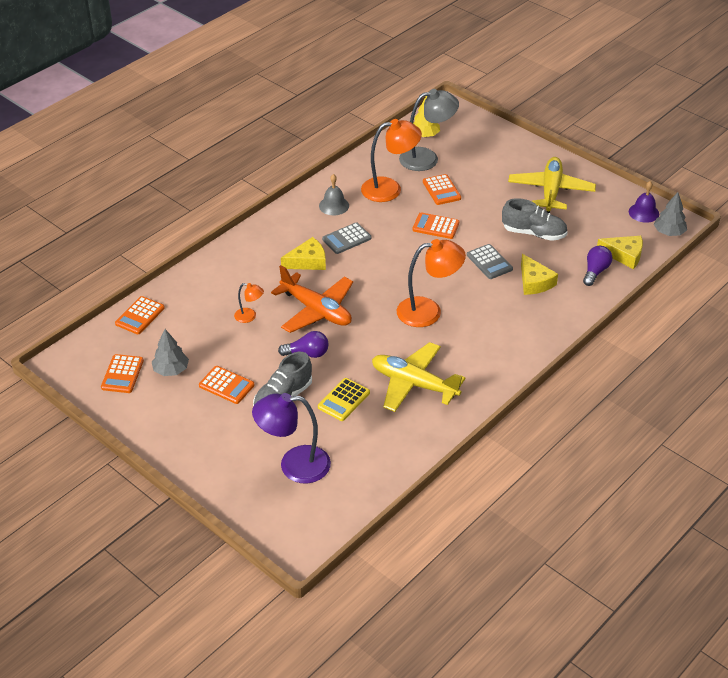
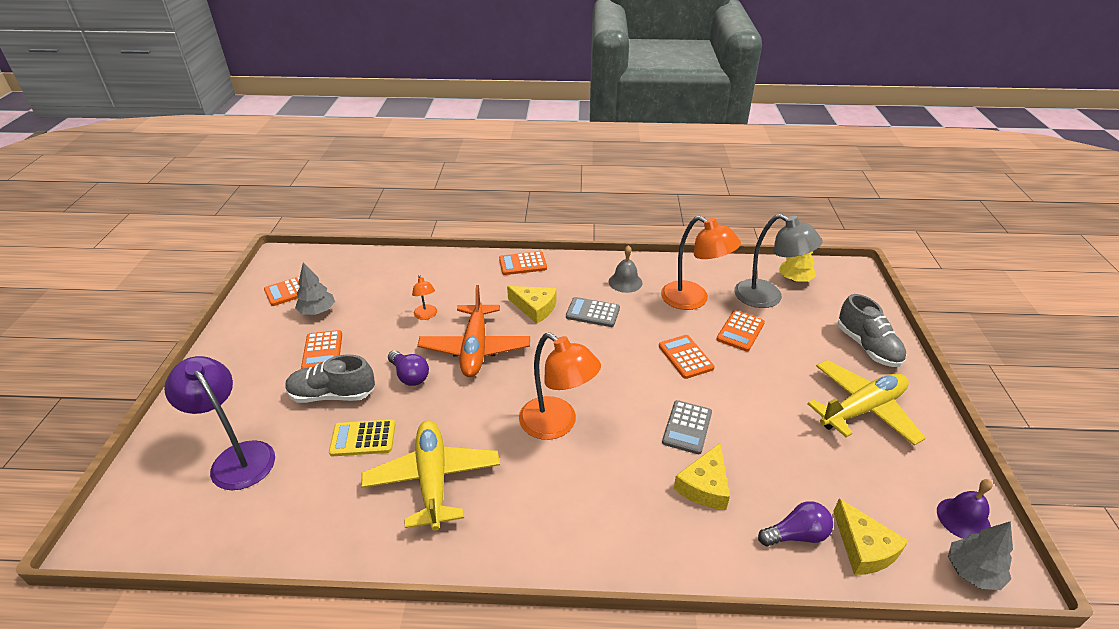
camera: 50 degrees right, 5 degrees down
orange calculator [115,296,165,334] -> orange calculator moved to [499,251,547,275]
grey shoe [502,198,568,241] -> grey shoe moved to [838,294,906,367]

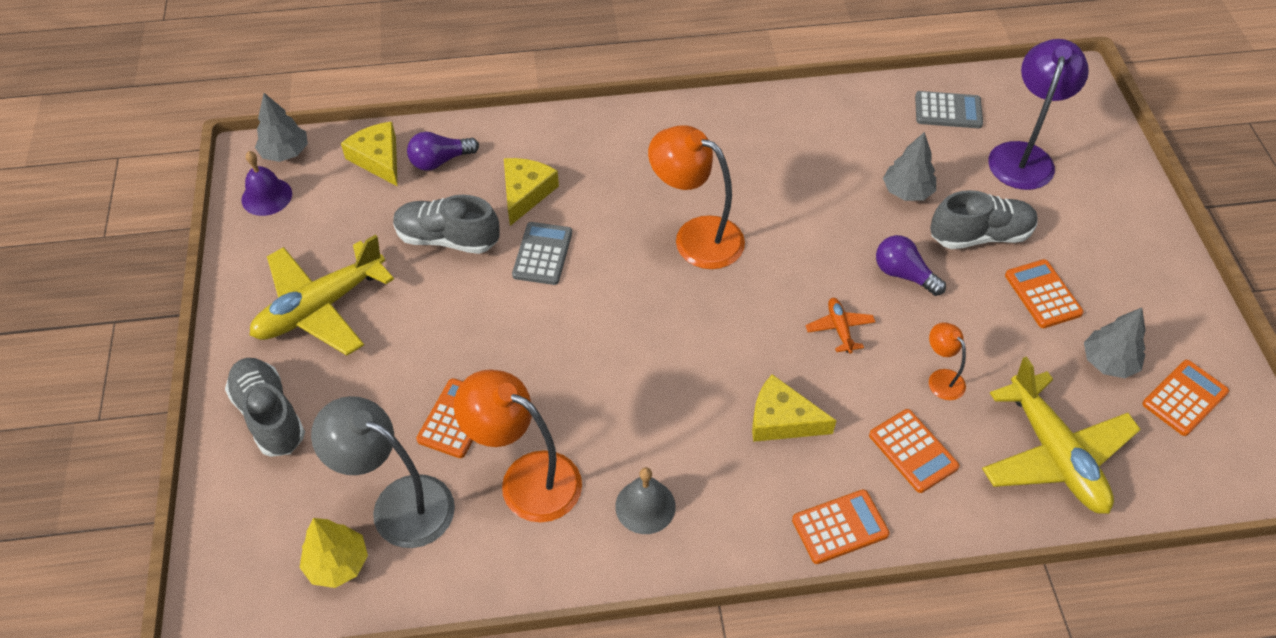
camera: 170 degrees right, 15 degrees up
purple lamp [164,356,275,490] -> purple lamp turned 105 degrees counterclockwise [988,39,1089,190]
yellow calculator [329,419,395,456] -> grey tree [883,132,936,201]
yellow plane [361,420,500,531] -> yellow plane moved to [982,356,1141,514]
orange plane [417,285,530,377] -> orange plane [806,298,875,354], size x0.44
grey calculator [566,297,620,327] -> grey calculator moved to [915,91,983,128]
orange calculator [659,335,715,379] -> orange calculator moved to [869,409,959,493]
none -> grey shoe [393,195,500,254]

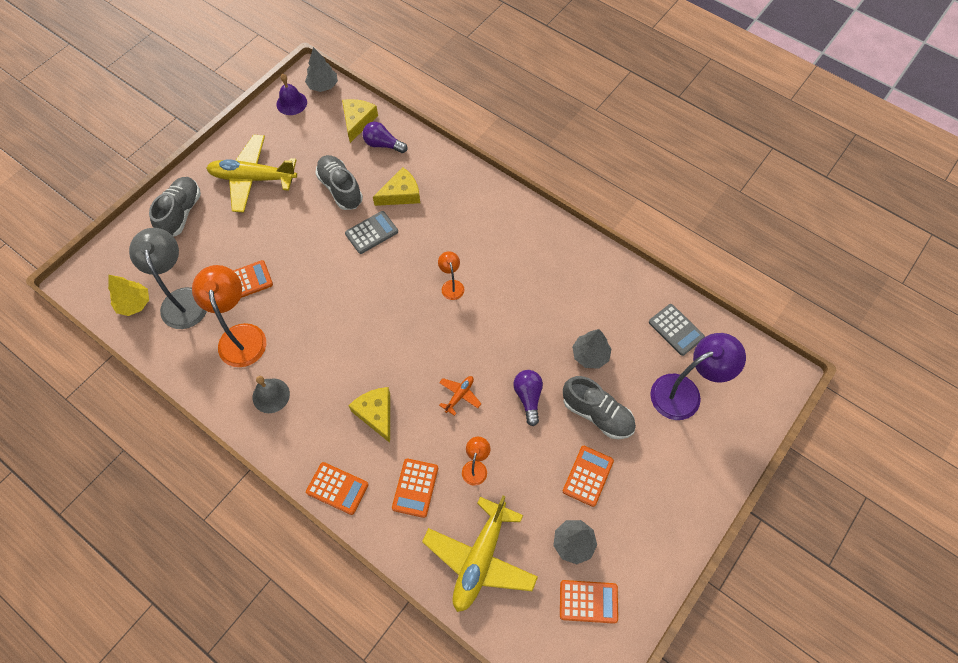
camera: 45 degrees right, 10 degrees up
orange lamp [648,125,745,269] -> orange lamp [438,251,464,300], size x0.49

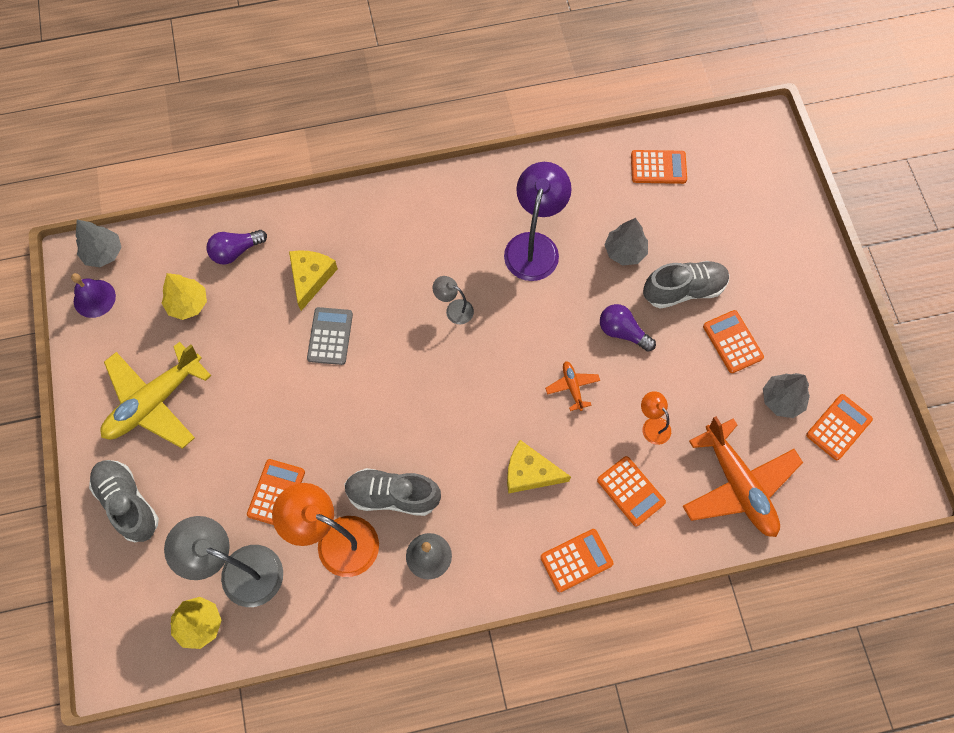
camera: 50 degrees left, 5 degrees up
grey shoe [315,155,363,210] -> grey shoe moved to [344,468,441,516]
yellow cheese [342,99,378,143] -> none
yellow plane [422,495,538,612] -> orange plane [683,416,803,537]
orange lamp [438,251,464,300] -> grey lamp [433,276,474,324]
grey calculator [649,304,705,356] -> orange calculator [631,150,687,184]
purple lamp [650,333,746,420] -> purple lamp moved to [504,162,572,281]
none -> yellow tree [162,273,207,320]

